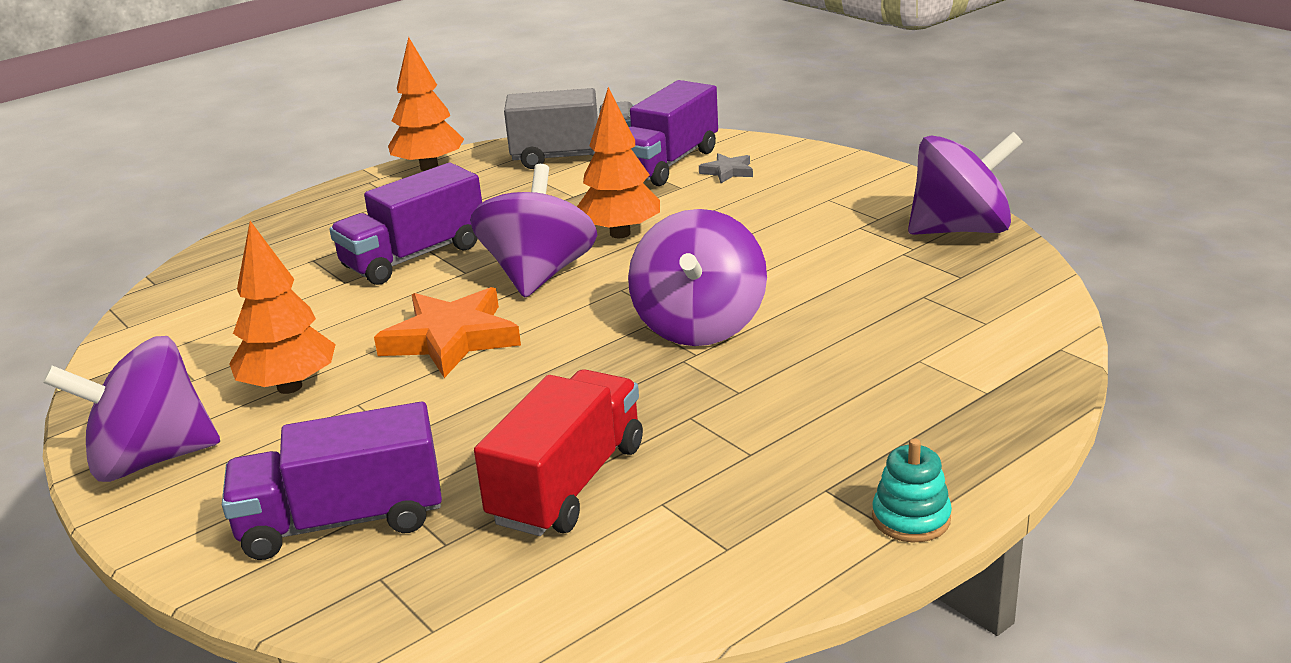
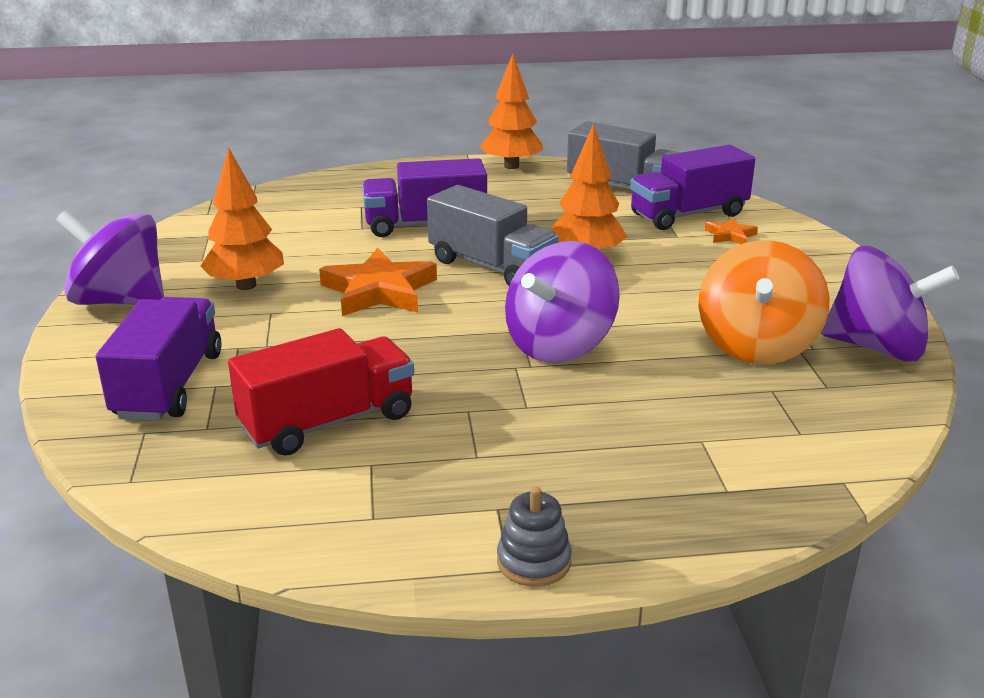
camera: 30 degrees right, 0 degrees up
purple truck [222,402,442,560] -> purple truck turned 75 degrees clockwise [96,297,222,421]
purple spinning top [470,164,597,297] -> grey truck [427,185,558,286]
grey star [699,153,753,183] -> orange star [705,217,758,244]
turquoise stacking toy [872,439,952,542] -> grey stacking toy [497,487,572,587]
none -> orange spinning top [699,240,830,364]

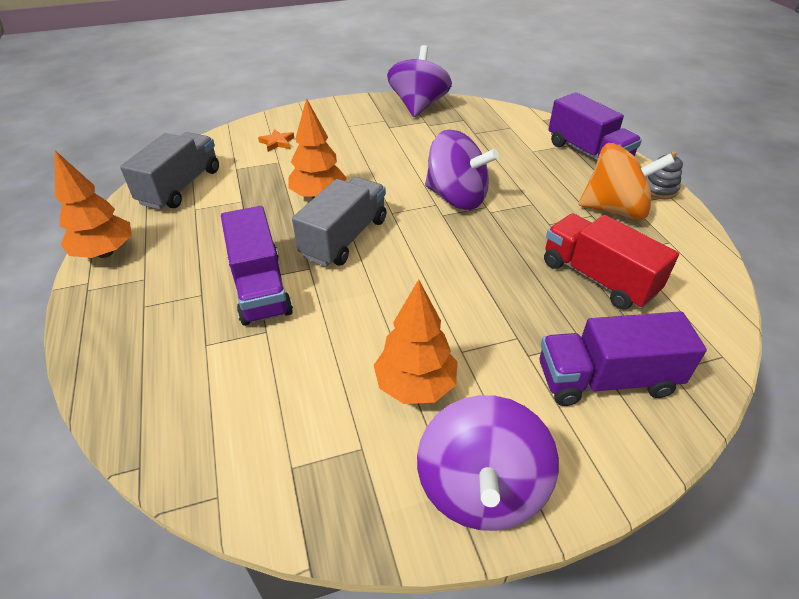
camera: 100 degrees left, 15 degrees up
orange star [319,248,437,316] -> none
purple truck [630,145,755,230] -> purple truck moved to [548,92,642,160]
orange spinning top [699,240,830,364] -> orange spinning top moved to [579,143,675,220]

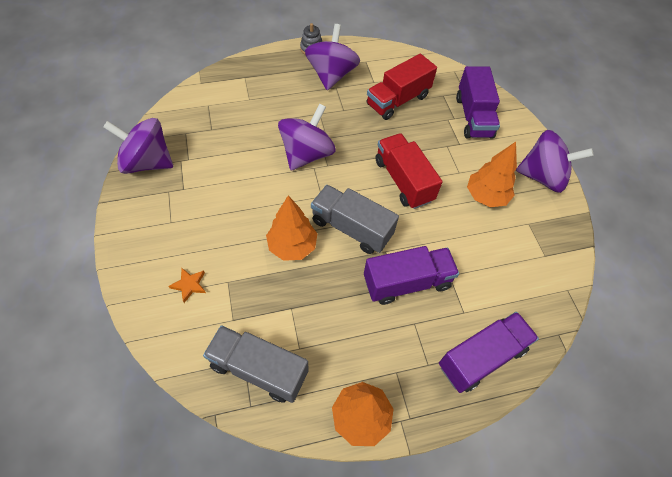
camera: 90 degrees left, 15 degrees up
purple truck [548,92,642,160] -> purple truck moved to [439,312,539,393]
orange spinning top [579,143,675,220] -> purple spinning top [305,24,360,90]
none -> red truck [375,133,443,209]

